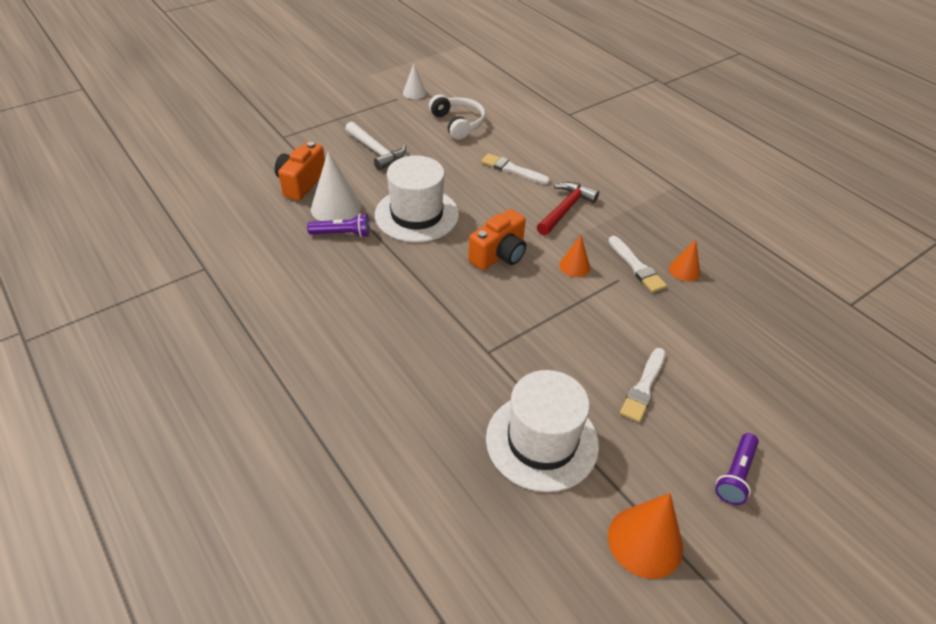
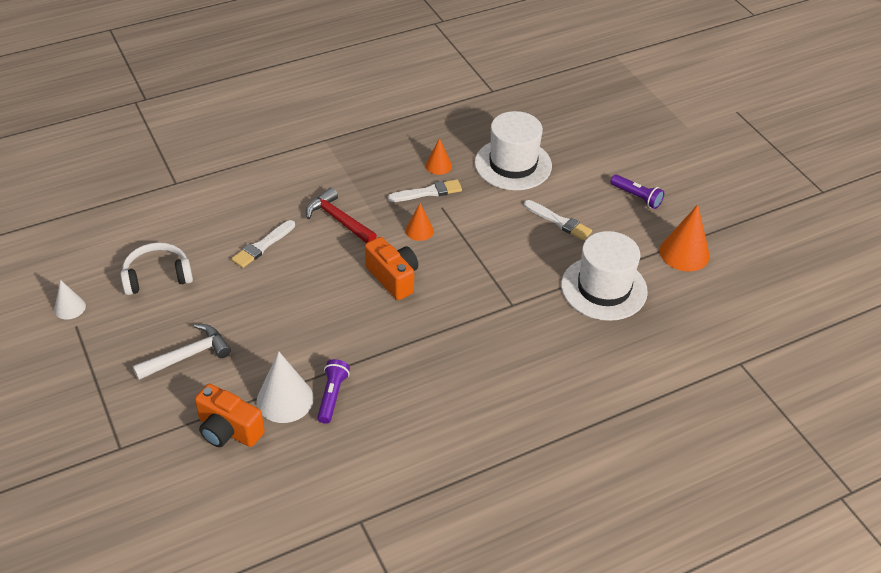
camera: 80 degrees left, 0 degrees up
white hat [375,156,459,242] -> white hat moved to [475,111,552,190]

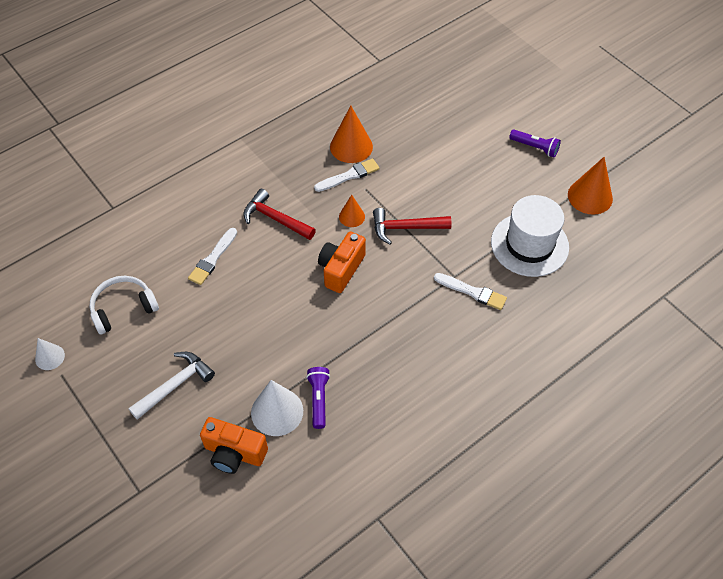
camera: 10 degrees left, 10 degrees up
orange camera [365,237,418,300] -> orange camera turned 105 degrees counterclockwise [318,232,366,293]
orange cone [425,138,452,175] -> orange cone [330,106,373,163], size x1.73
white hat [475,111,552,190] -> none
white brush [524,200,592,240] -> white brush moved to [434,273,507,310]
none -> red hammer [373,208,452,244]

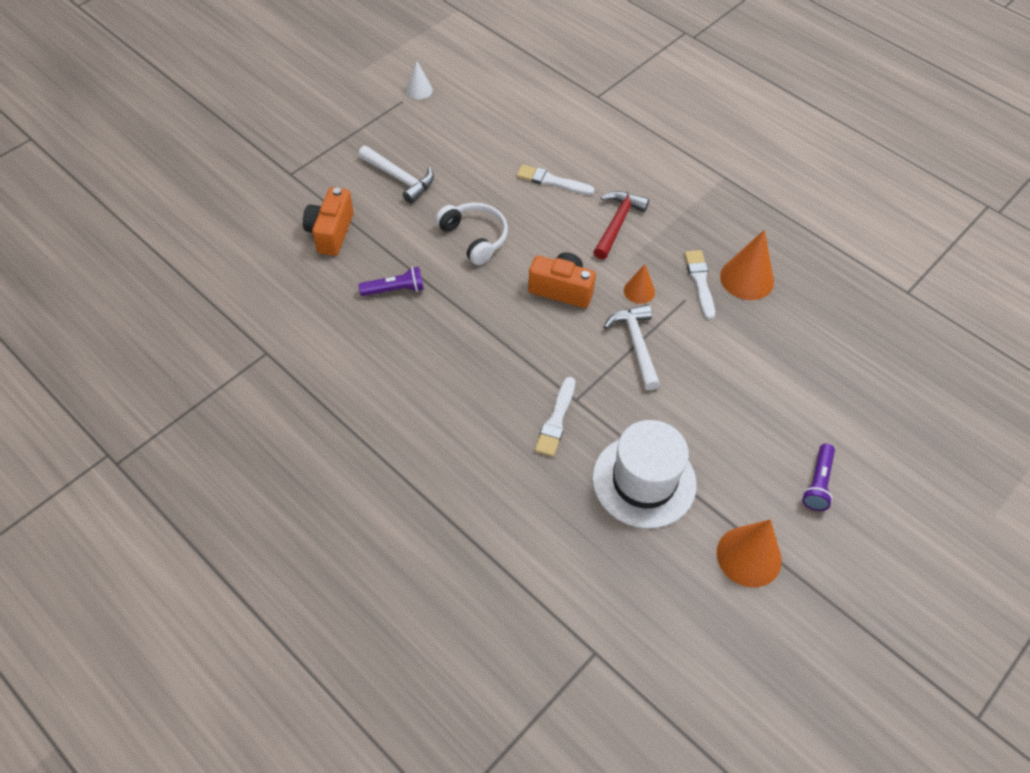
camera: 80 degrees right, 0 degrees up
white headphones [89,276,159,335] -> white headphones moved to [435,203,508,265]
white cone [251,380,303,436] -> none
white brush [314,158,380,192] -> white brush turned 150 degrees counterclockwise [684,250,715,320]
red hammer [373,208,452,244] -> white hammer [604,305,660,390]

